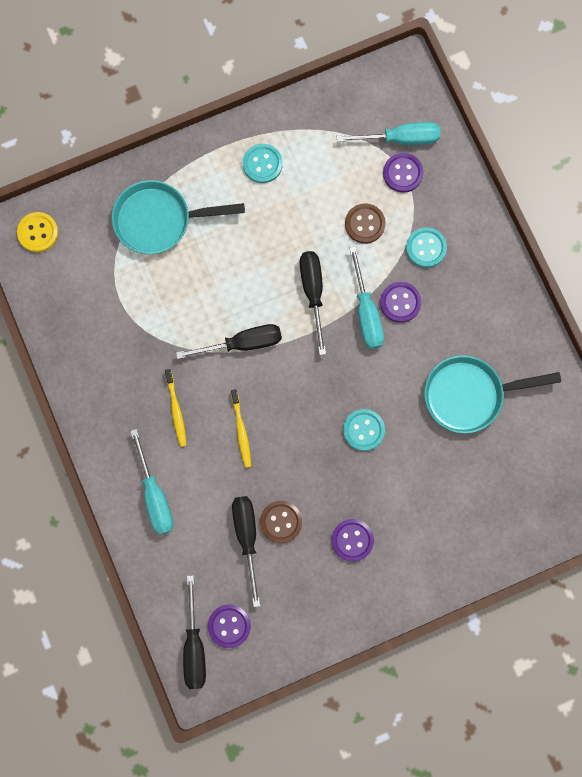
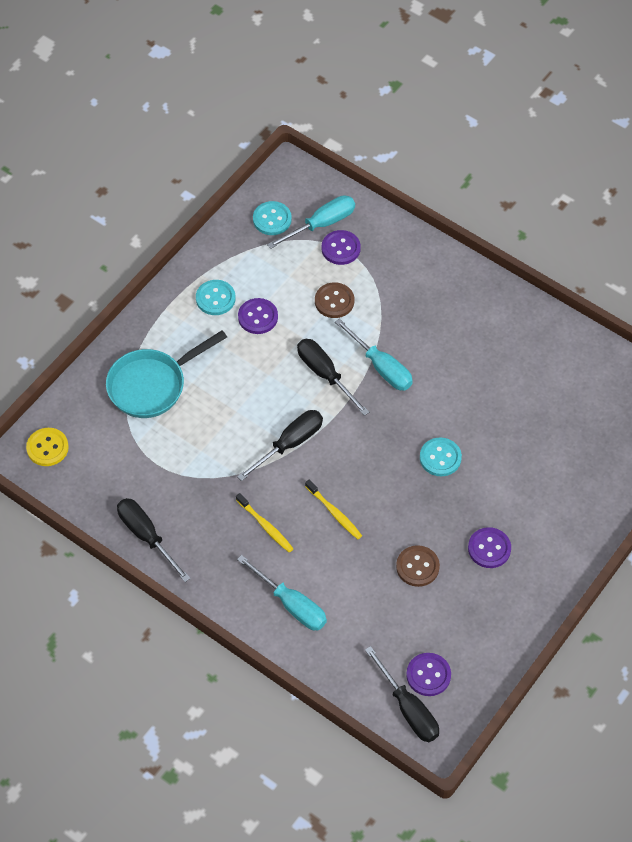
camera: 30 degrees left, 20 degrees down
black screwdriver [232,496,260,607] -> black screwdriver moved to [117,498,191,582]
purple button [380,282,421,323] -> purple button moved to [238,298,278,334]
turquoise button [406,227,447,268] -> turquoise button moved to [253,201,292,235]
turquoise pan [424,355,561,433] -> none

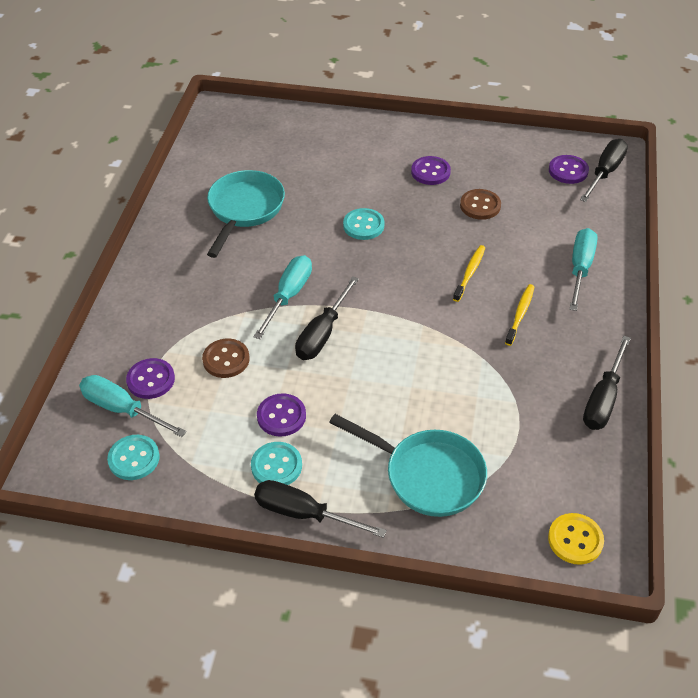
camera: 115 degrees left, 10 degrees down
black screwdriver [237,410,323,481] -> black screwdriver moved to [254,480,387,538]
none -> turquoise pan [207,170,285,258]

